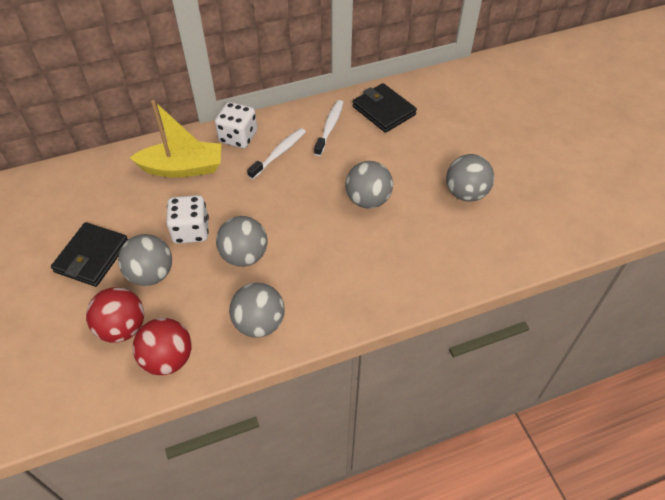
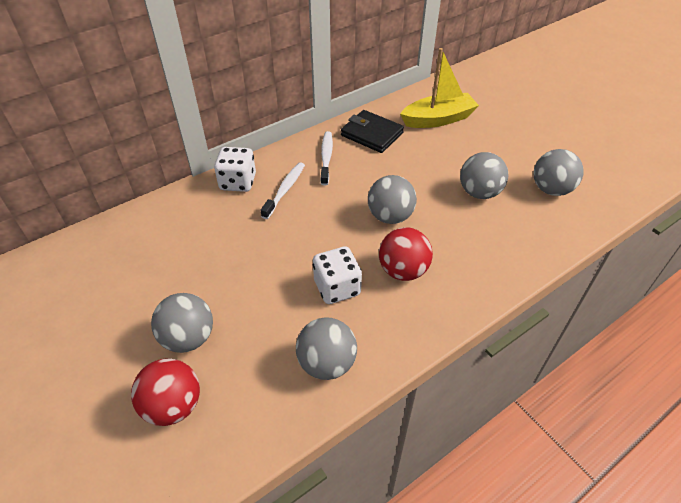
camera: 15 degrees left, 5 degrees down
black wallet [51,222,128,287] -> none
yellow boat [129,100,221,178] -> yellow boat moved to [400,48,479,128]
red ball [133,318,192,375] -> red ball moved to [379,228,433,281]
white dice [166,195,209,244] -> white dice moved to [313,246,362,304]
grey ball [216,216,267,267] -> grey ball moved to [534,149,584,196]

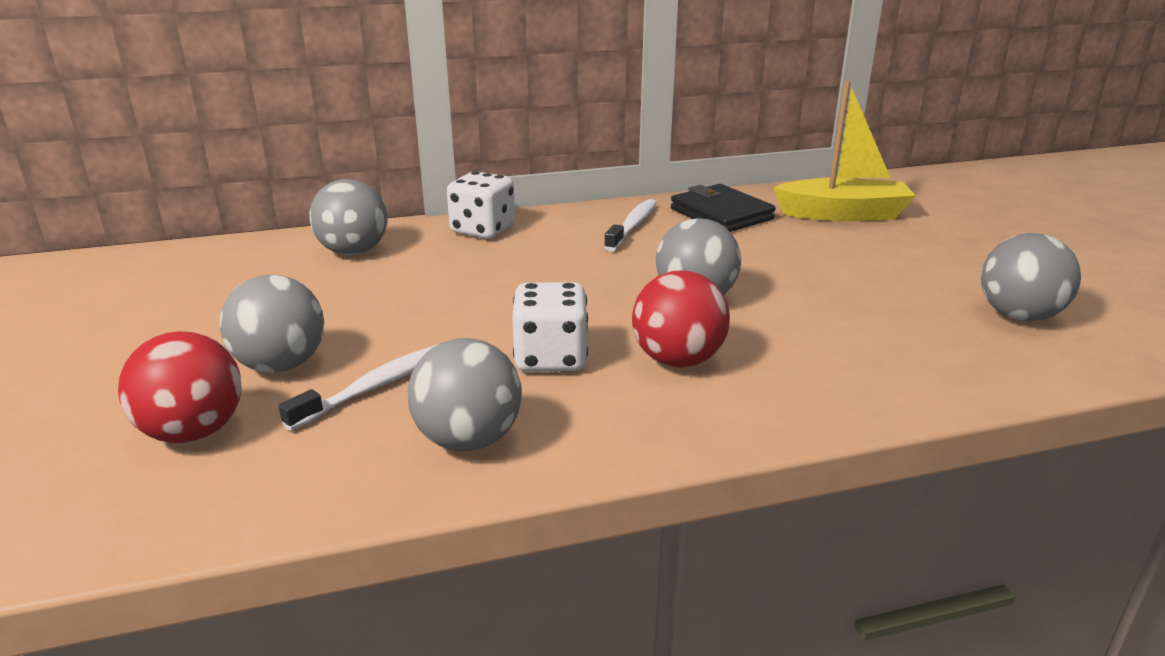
camera: 20 degrees right, 20 degrees down
white toothbrush [261,162,305,219] -> white toothbrush moved to [278,345,437,431]
grey ball [460,152,508,199] -> grey ball moved to [309,179,388,255]

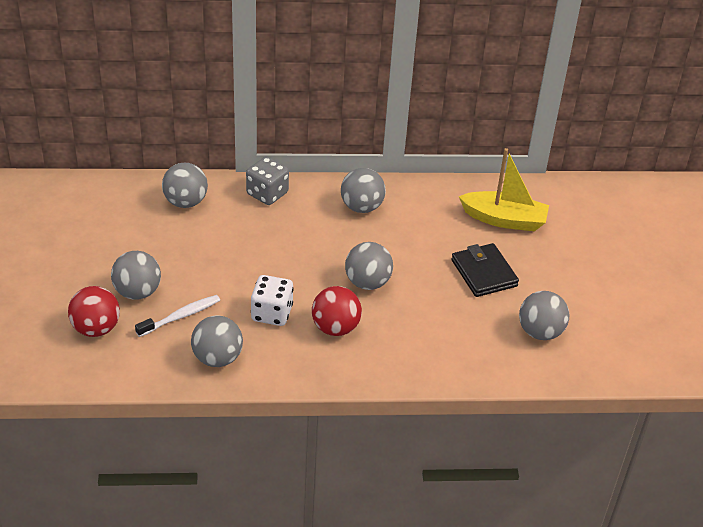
camera: 10 degrees right, 15 degrees up
white dice [447,171,515,238] -> grey dice [246,157,289,205]
white toothbrush [604,199,656,251] -> grey ball [341,168,386,213]
black wallet [671,184,776,232] -> black wallet moved to [452,243,519,297]

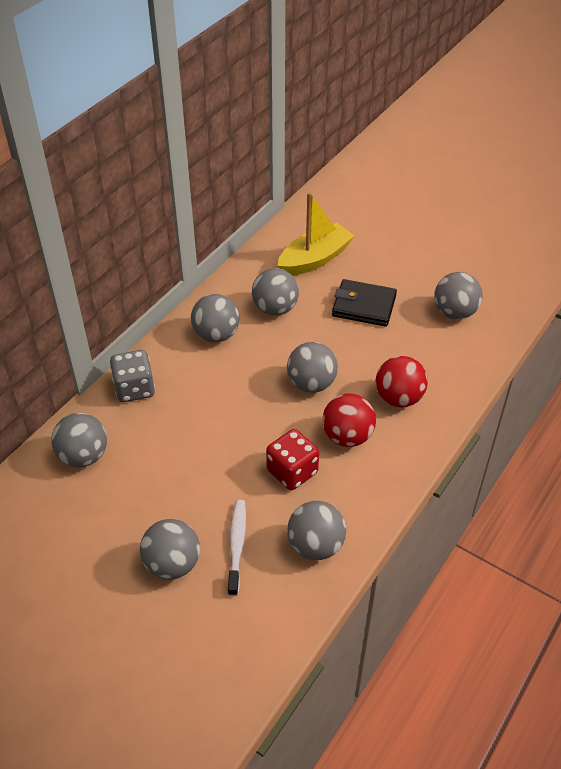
camera: 50 degrees left, 5 degrees up
red ball [68,286,120,337] -> red ball moved to [376,356,428,407]
white dice [251,275,294,326] -> red dice [266,429,319,490]
none -> grey ball [252,268,299,316]

